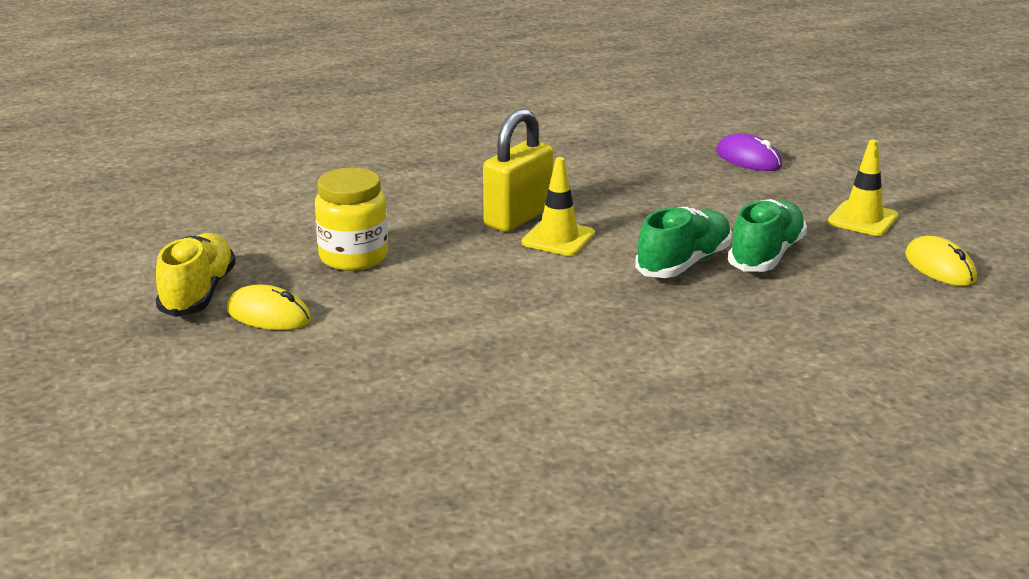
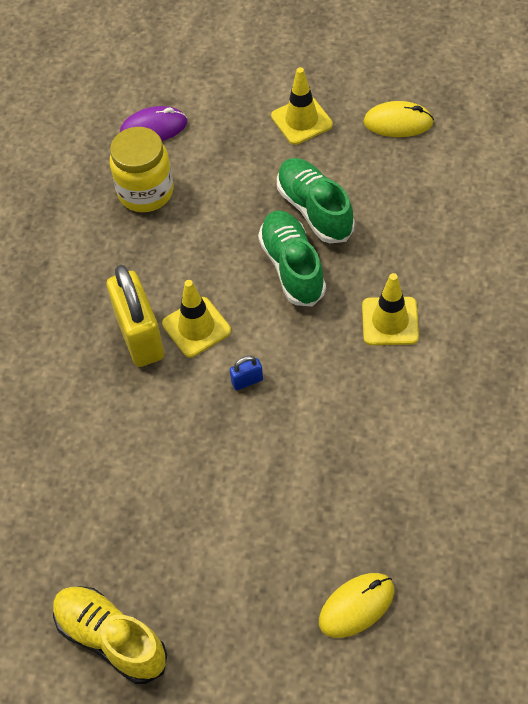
camera: 55 degrees left, 30 degrees up
yellow mouse [227,284,311,330] -> yellow mouse moved to [319,573,394,638]
yellow jar [315,168,388,271] -> yellow jar moved to [110,127,173,212]
none -> blue padlock [230,356,263,390]
none -> yellow traffic cone [362,273,419,345]

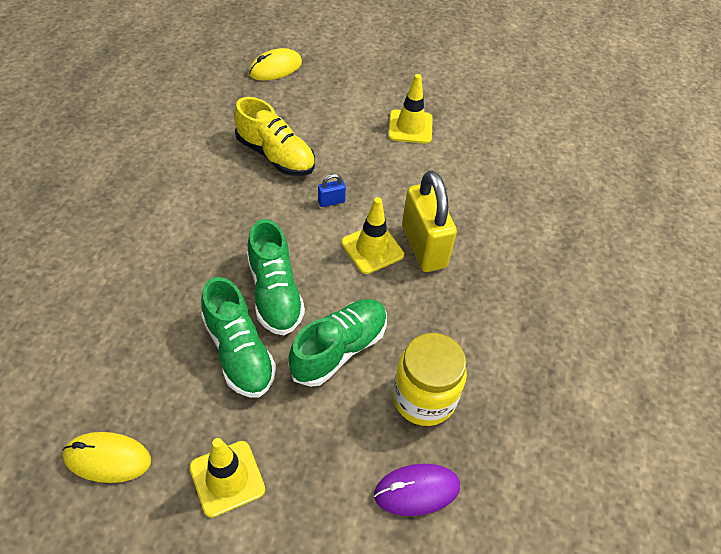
camera: 175 degrees right, 5 degrees down
yellow shoe [53,586,167,684] -> yellow shoe moved to [234,97,315,176]
yellow traffic cone [362,273,419,345] -> yellow traffic cone moved to [388,74,433,144]
none -> green shoe [288,299,387,387]

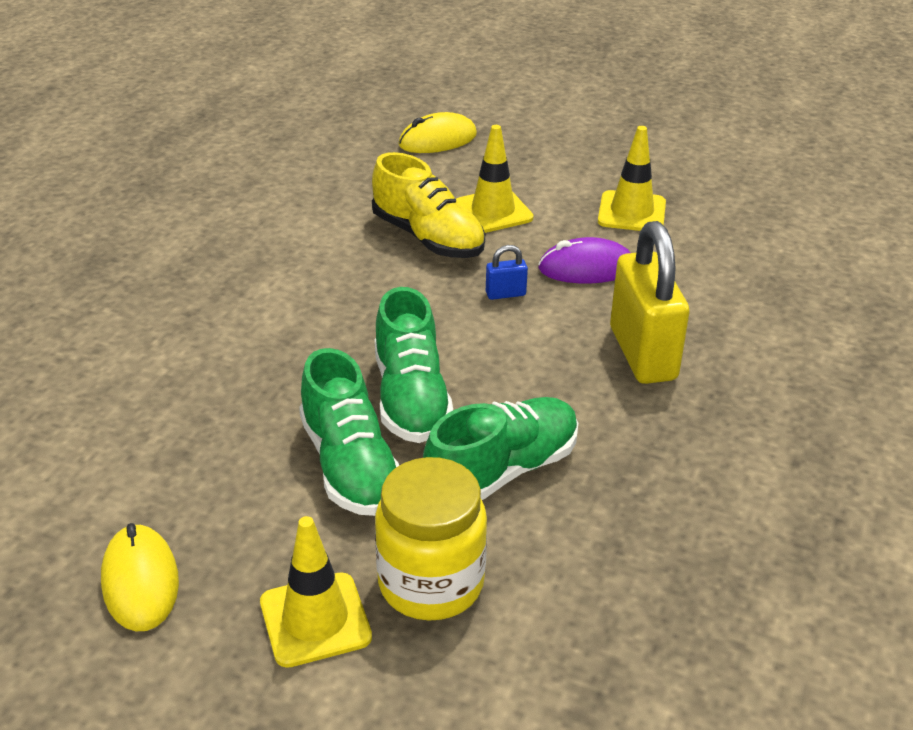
camera: 10 degrees right, 15 degrees down
yellow mouse [62,432,151,483] -> yellow mouse turned 60 degrees clockwise [101,523,179,631]
yellow traffic cone [341,197,404,274] -> yellow traffic cone moved to [456,125,534,233]
purple mouse [374,464,460,516] -> purple mouse moved to [538,237,630,283]
yellow jar [393,333,467,426] -> yellow jar moved to [375,457,487,621]

